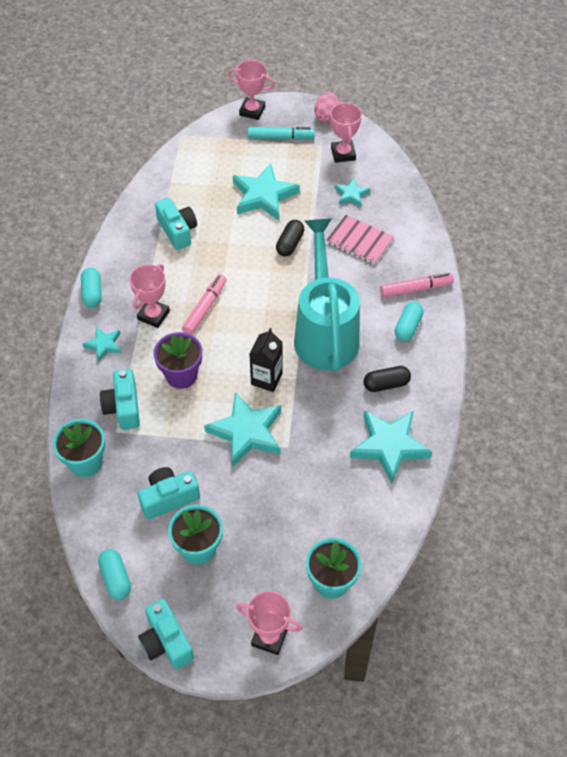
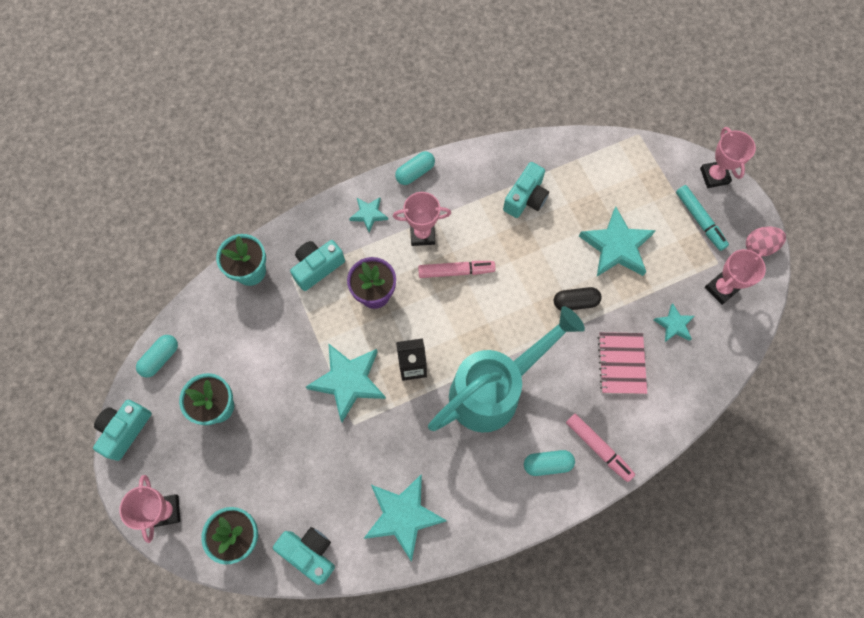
camera: 60 degrees right, 15 degrees up
turquoise camera [138,467,200,519] -> turquoise camera moved to [273,527,335,585]
black capsule [363,366,411,392] -> none

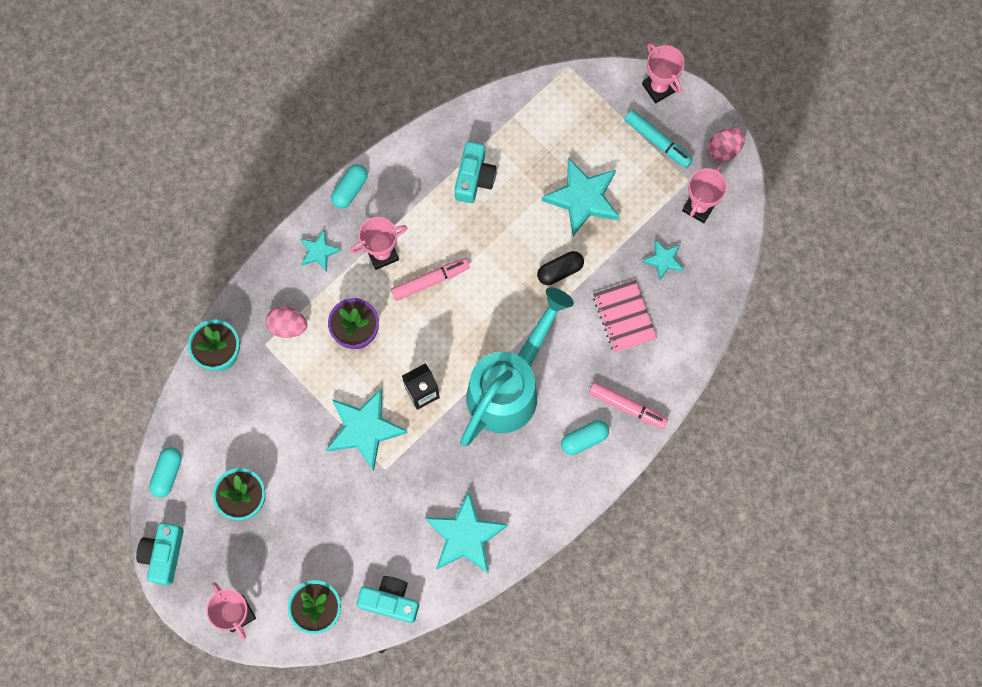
camera: 20 degrees left, 5 degrees up
turquoise camera [290,240,345,291] -> pink egg [266,306,307,338]

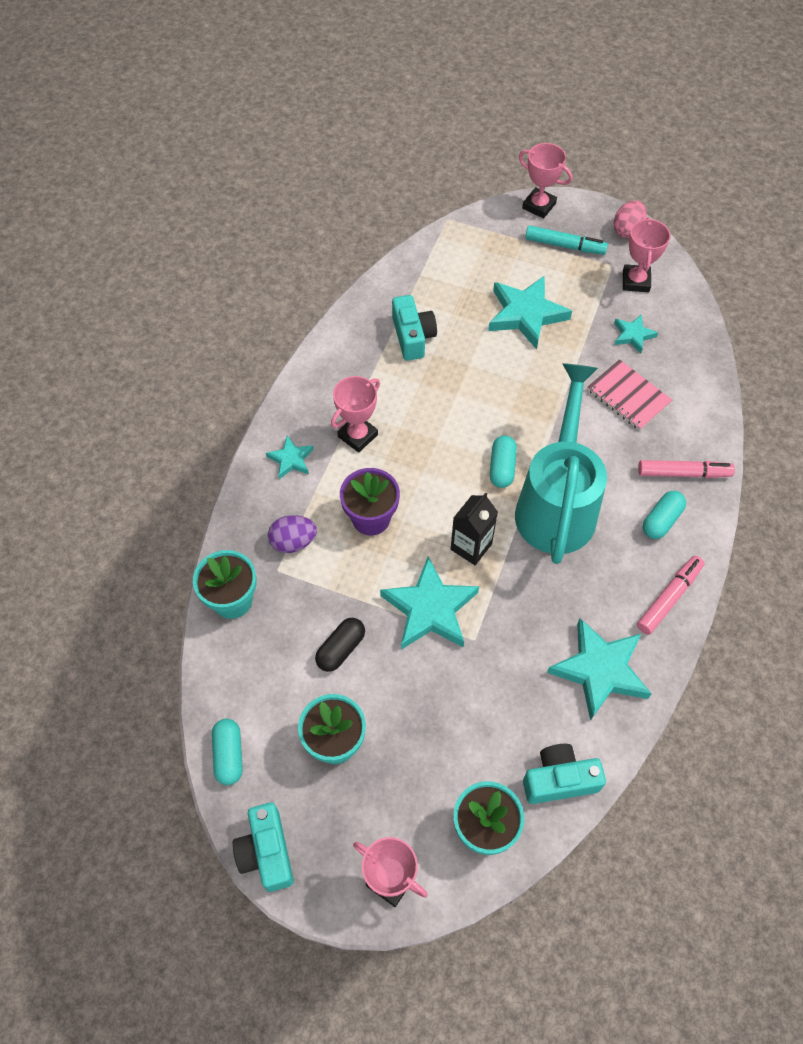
camera: 25 degrees left, 15 degrees down
pink egg [266,306,307,338] -> purple egg [268,515,317,553]
turquoise capsule [331,164,368,208] -> turquoise capsule moved to [490,435,517,488]
pink marker [391,258,470,301] -> pink marker moved to [637,556,704,635]
black capsule [537,251,584,285] -> black capsule moved to [315,618,365,672]

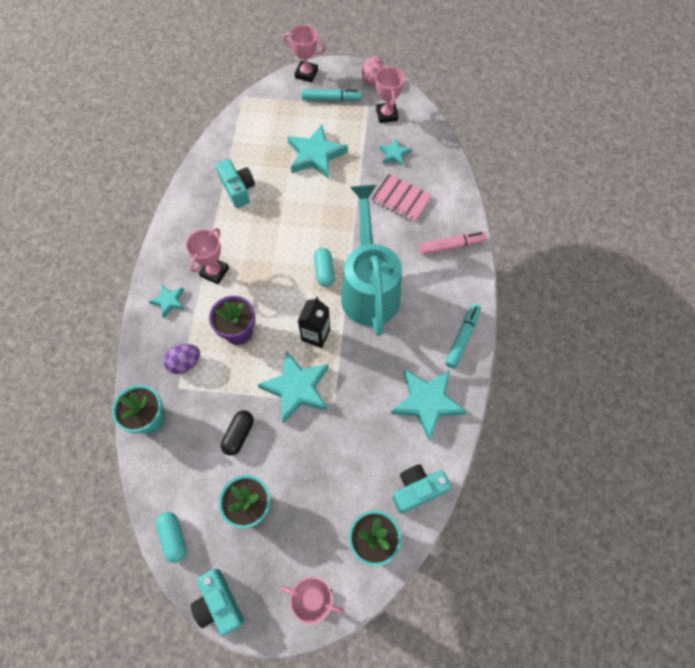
camera: 15 degrees left, 5 degrees up
pink marker [637,556,704,635] -> turquoise marker [445,304,481,369]
turquoise capsule [643,491,686,539] -> none

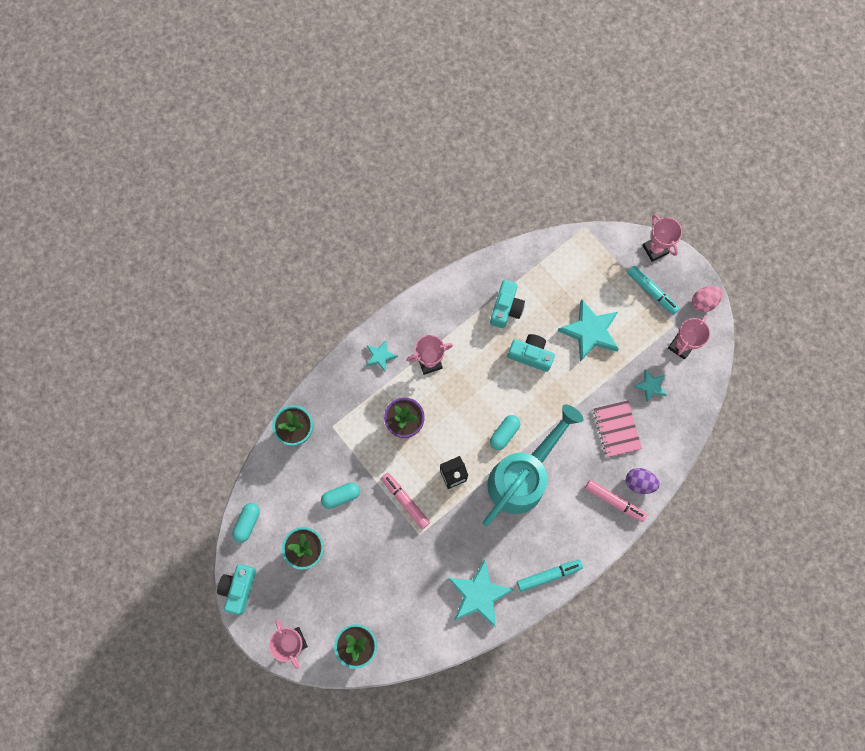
camera: 45 degrees right, 10 degrees up
purple egg [163,344,200,374] -> purple egg moved to [626,468,660,494]
black capsule [221,410,254,456] -> turquoise capsule [321,483,360,509]
turquoise star [257,351,329,424] -> pink marker [381,473,430,529]
turquoise camera [392,464,451,514] -> turquoise camera moved to [507,334,555,372]

